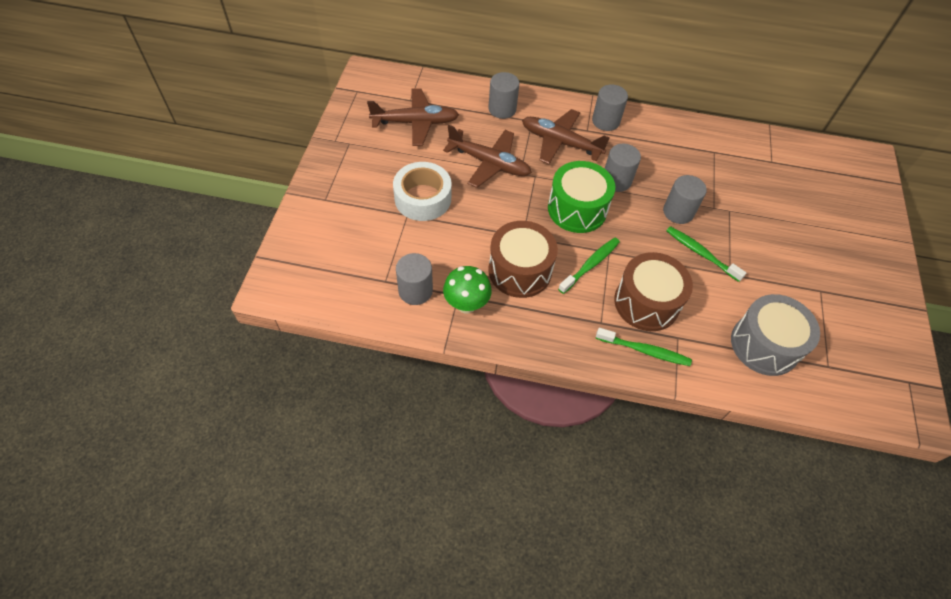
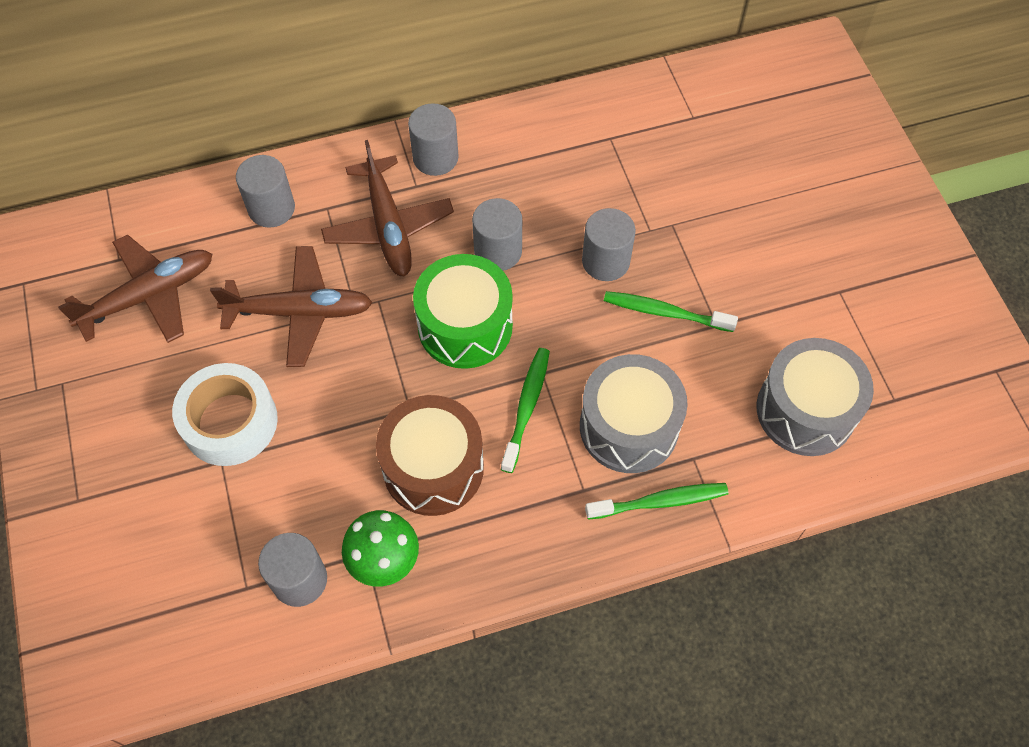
camera: 25 degrees left, 5 degrees up
brown plane [522,109,610,164] -> brown plane turned 105 degrees counterclockwise [321,140,454,277]
brown drum [614,252,693,331] -> grey drum [580,354,688,473]

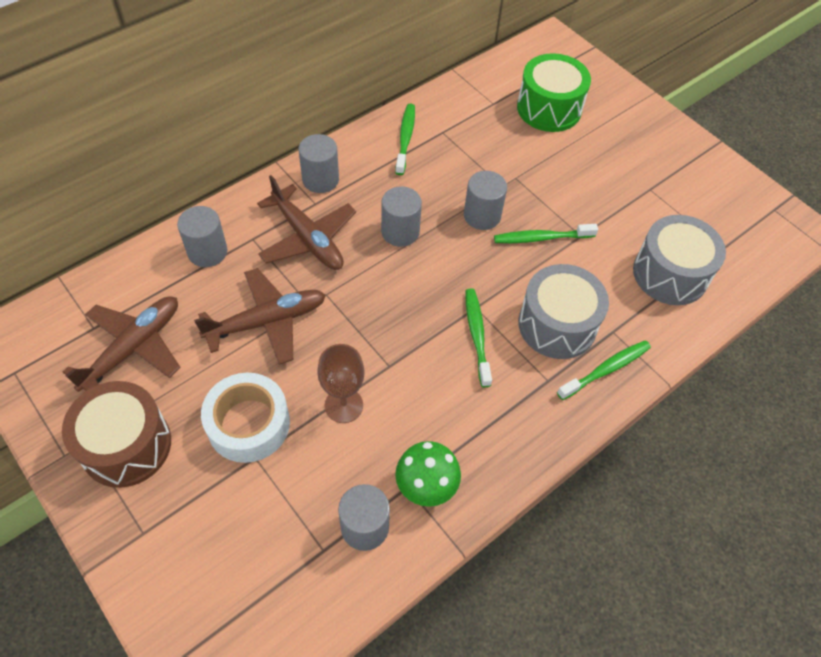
camera: 25 degrees left, 5 degrees down
brown drum [376,395,484,516] -> brown drum moved to [62,381,171,488]
green drum [413,254,513,369] -> green drum moved to [517,53,591,132]
none -> brown goblet [317,344,365,423]
none -> green toothbrush [395,104,415,175]

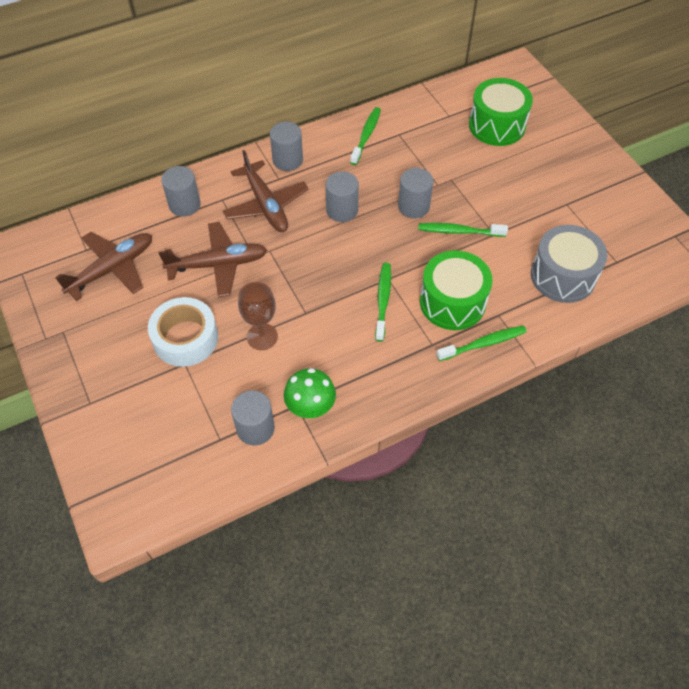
camera: 15 degrees right, 0 degrees up
brown drum [62,381,171,488] -> none
grey drum [518,264,609,359] -> green drum [420,250,493,330]

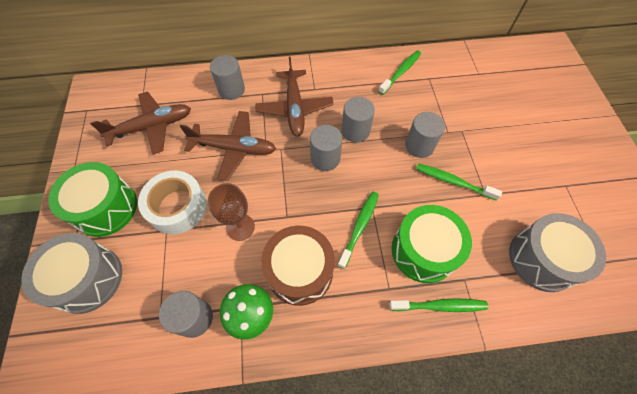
camera: 20 degrees right, 5 degrees up
grey cylinder [270,122,303,171] -> grey cylinder moved to [310,125,342,171]
green drum [469,78,533,146] -> green drum moved to [48,162,137,237]
none -> grey drum [21,233,122,314]
none -> brown drum [261,226,335,306]

